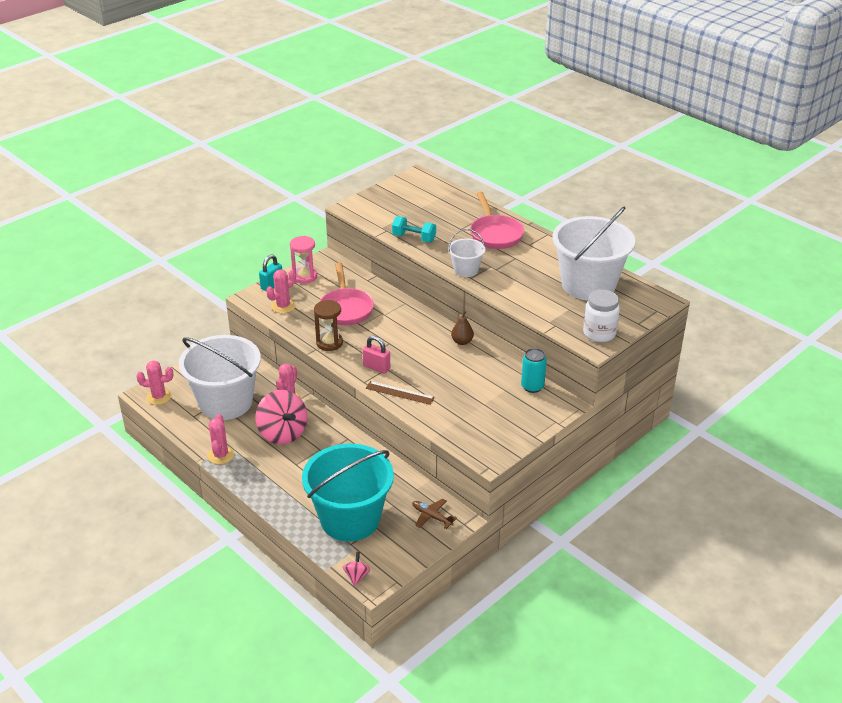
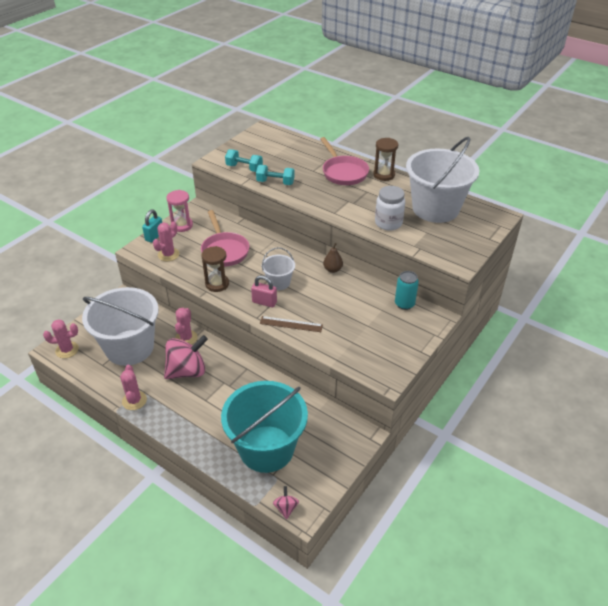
camera: 10 degrees left, 5 degrees up
pink spinning top [255,390,307,444] -> pink spinning top turned 75 degrees counterclockwise [164,335,208,379]
brown plane [412,499,457,529] -> none
white bucket [448,229,485,277] -> white bucket moved to [262,247,295,290]
white jar [583,290,620,342] -> white jar moved to [375,186,405,230]
none -> turquoise dumbbell [225,149,263,172]
none -> brown hourglass [373,138,398,181]

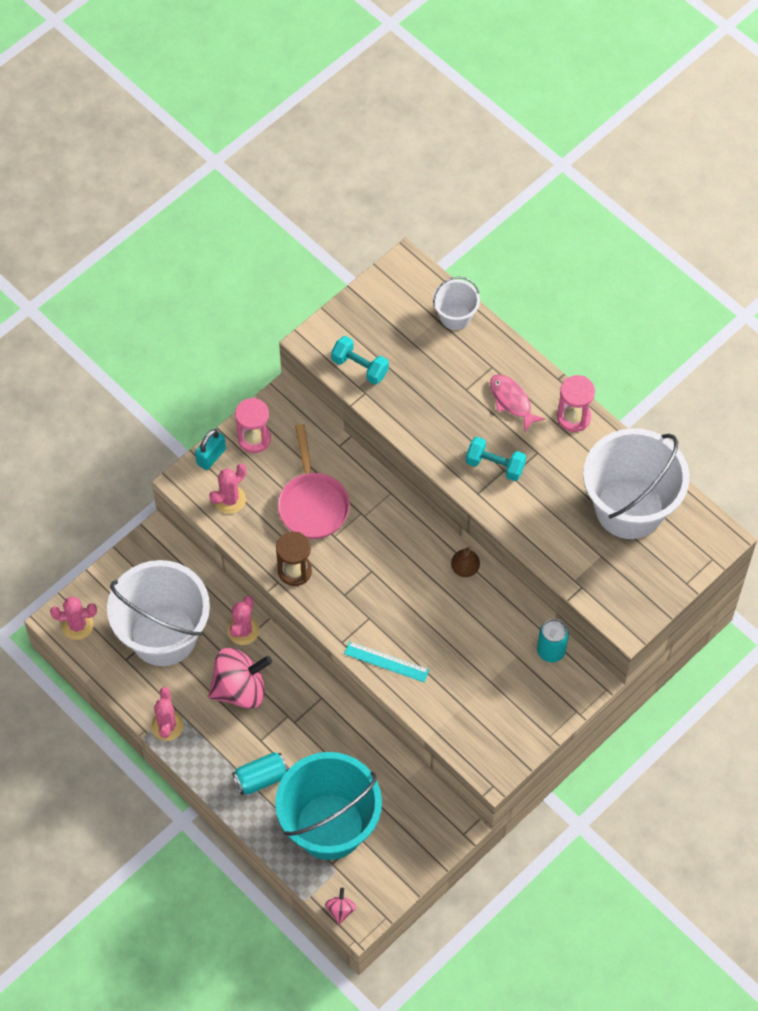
camera: 10 degrees right, 20 degrees up
pink padlock [251,275,277,307] -> none
turquoise dumbbell [256,165,294,185] -> turquoise dumbbell moved to [466,437,526,481]
brown ruler [260,316,323,332] -> turquoise ruler [344,641,429,682]
white bucket [262,247,295,290] -> white bucket moved to [433,277,480,330]
pink pan [320,137,369,185] -> pink fish [490,374,545,432]
brown hourglass [373,138,398,181] -> pink hourglass [557,375,595,432]
white jar [375,186,405,230] -> none
none -> turquoise can [232,752,288,795]

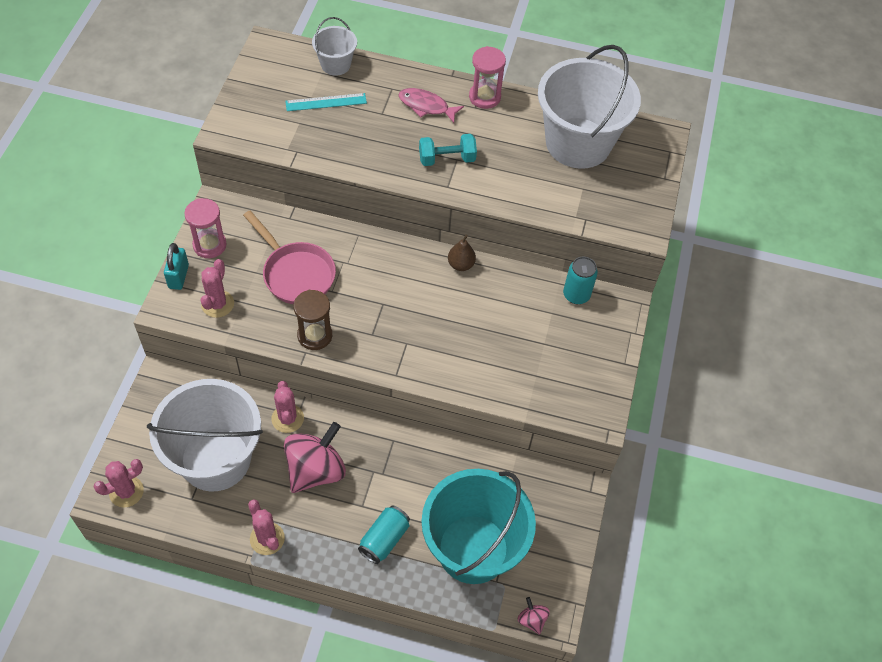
camera: 35 degrees left, 5 degrees down
turquoise dumbbell [331,336,389,385] -> none
turquoise ruler [344,641,429,682] -> turquoise ruler moved to [285,93,367,111]

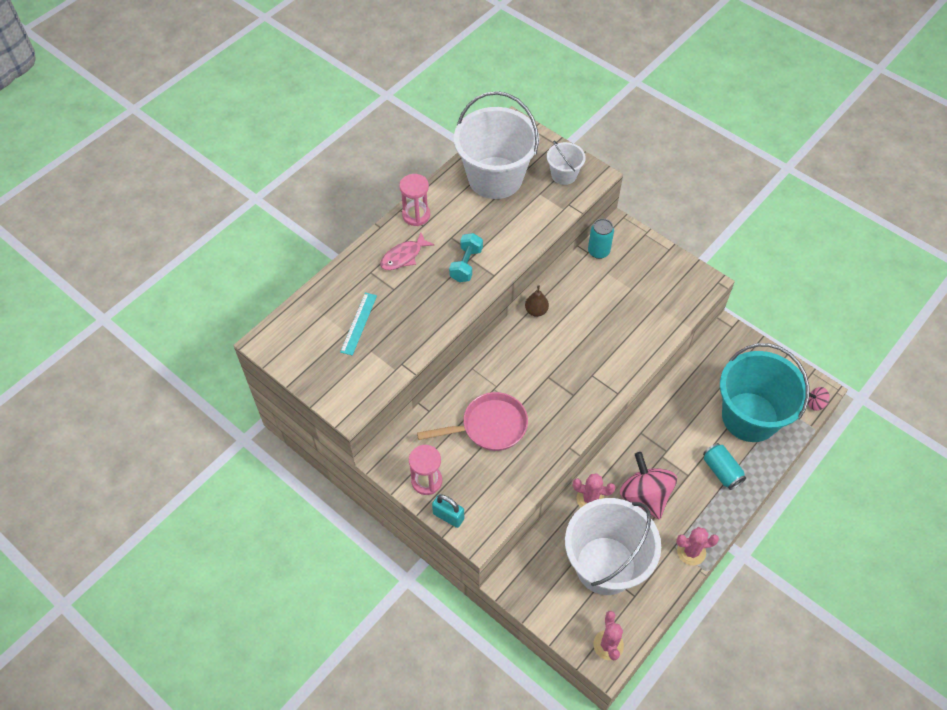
camera: 60 degrees left, 0 degrees up
pink cactus [201,259,234,318] -> none
brown hourglass [293,290,332,350] -> none
white bucket [312,17,357,76] -> white bucket moved to [547,141,586,185]

